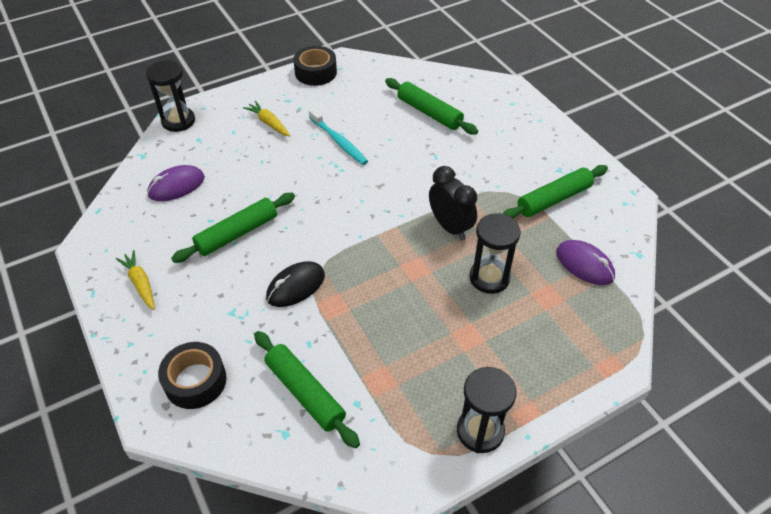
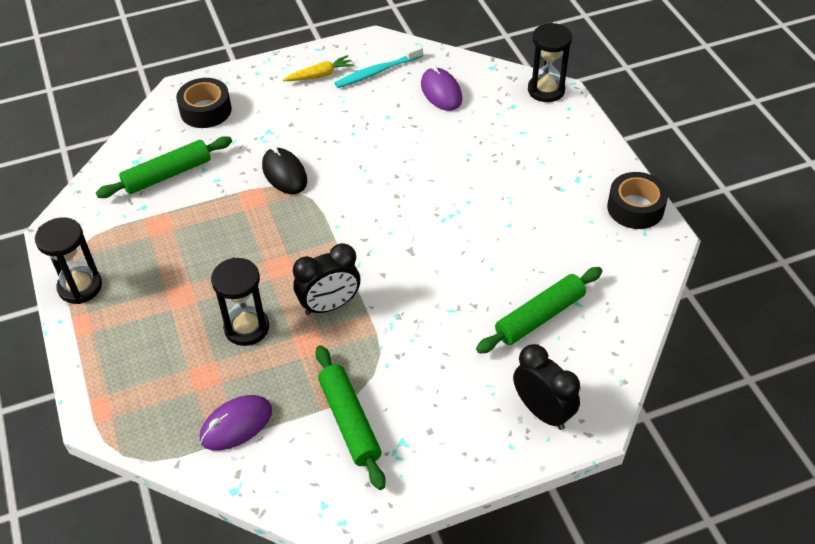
camera: 100 degrees right, 0 degrees up
green rolling pin [171,193,295,263] -> none
yellow carrot [243,101,290,137] -> none
turquoise toothbrush [309,108,368,165] -> turquoise toothbrush moved to [335,45,423,88]
none -> black clock [513,344,580,430]

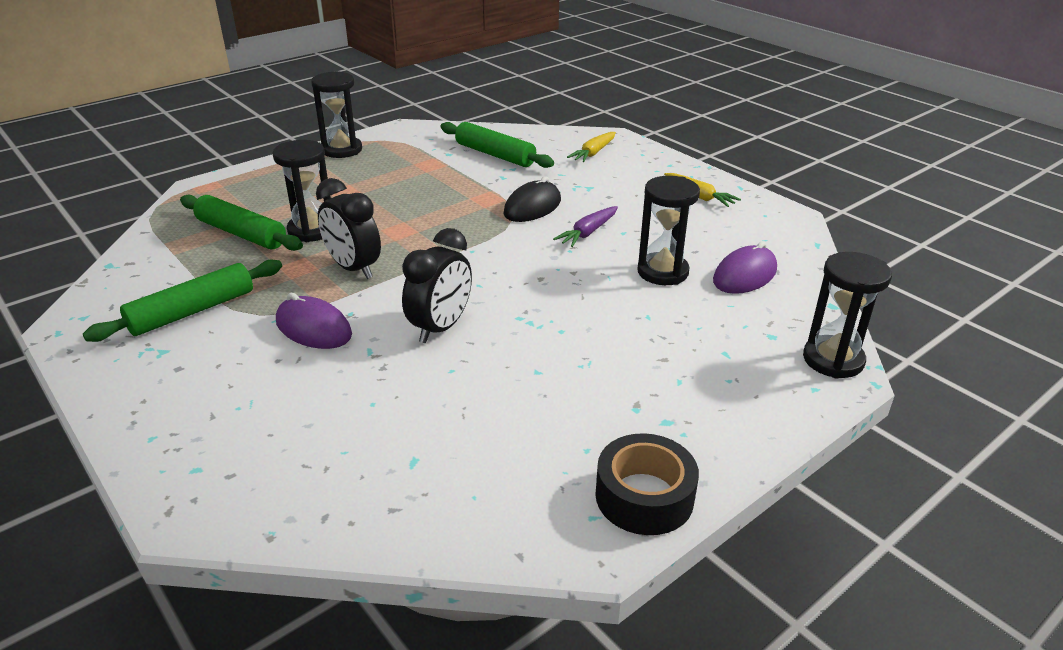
camera: 70 degrees right, 15 degrees down
black tape [176,78,232,128] -> yellow carrot [567,132,616,162]
purple mouse [200,395,272,450] -> purple mouse moved to [276,293,352,349]
turquoise toothbrush [335,45,423,88] -> none
green rolling pin [476,267,602,354] -> green rolling pin moved to [180,195,303,251]
black clock [513,344,580,430] -> black clock moved to [402,228,472,343]
none -> purple carrot [553,206,618,247]
none -> black hourglass [637,176,700,285]

